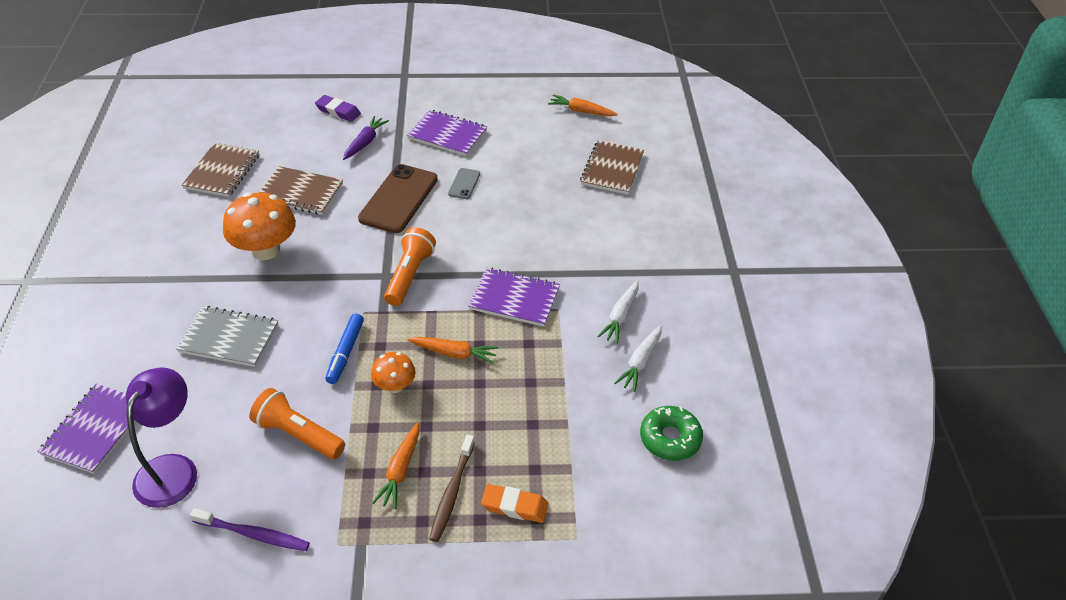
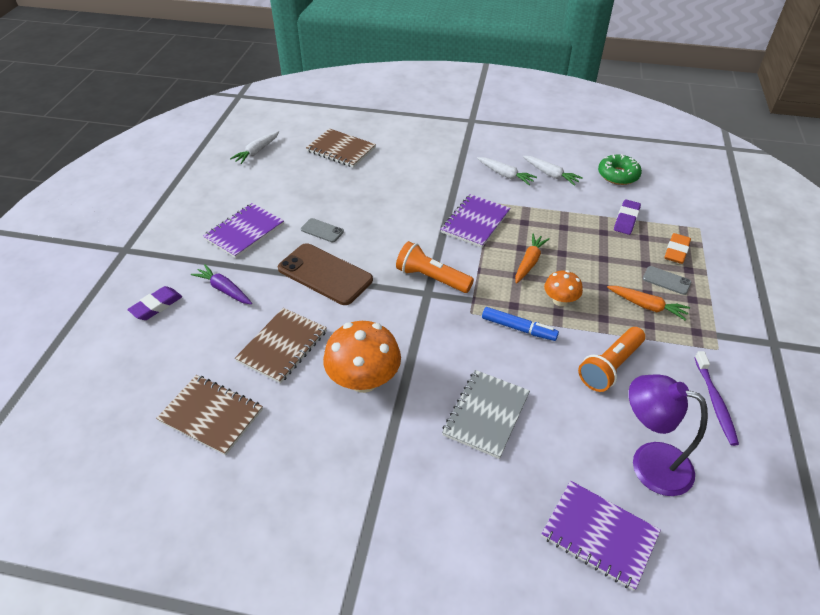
camera: 75 degrees left, 0 degrees up
purple toothbrush [190,508,310,551] -> purple toothbrush turned 150 degrees clockwise [694,351,739,446]
brown toothbrush [429,435,475,542] -> grey phone [643,266,691,295]
orange carrot [548,94,618,116] -> white carrot [230,131,279,164]
none -> purple eraser [614,200,641,235]

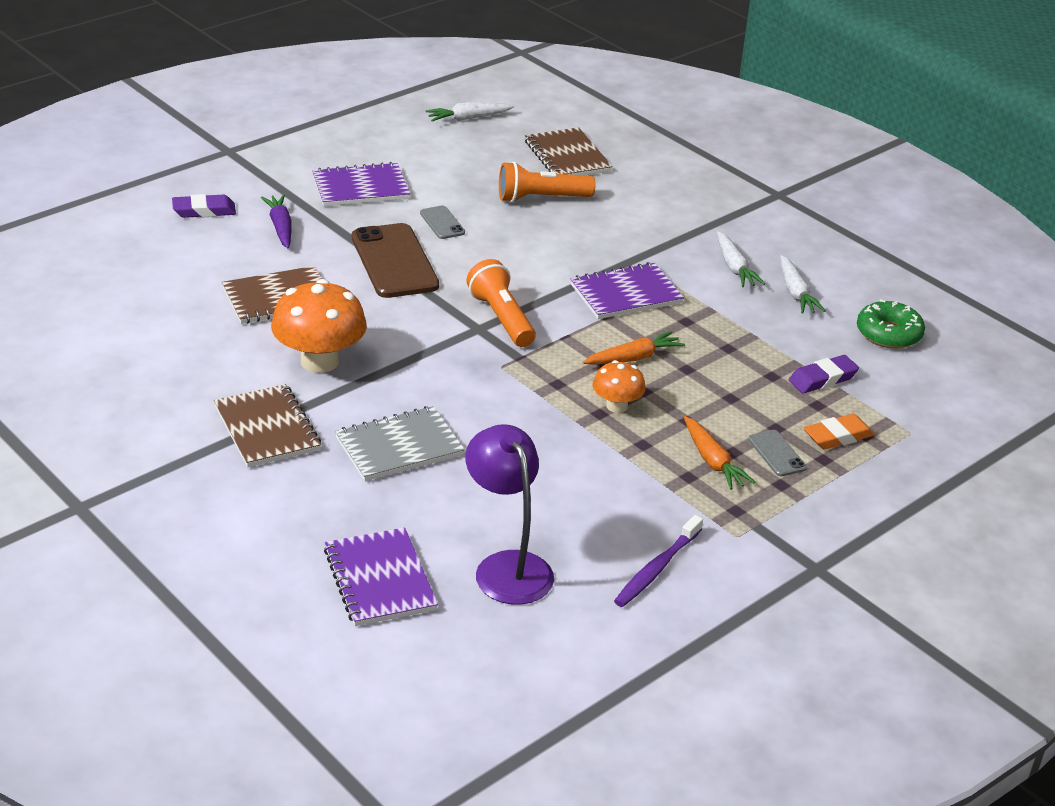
camera: 35 degrees right, 10 degrees down
brown notebook [156,375,263,456] -> brown notebook moved to [214,384,321,467]
blue marker [482,307,559,341] -> none
orange flashlight [578,327,645,392] -> orange flashlight moved to [499,162,595,203]

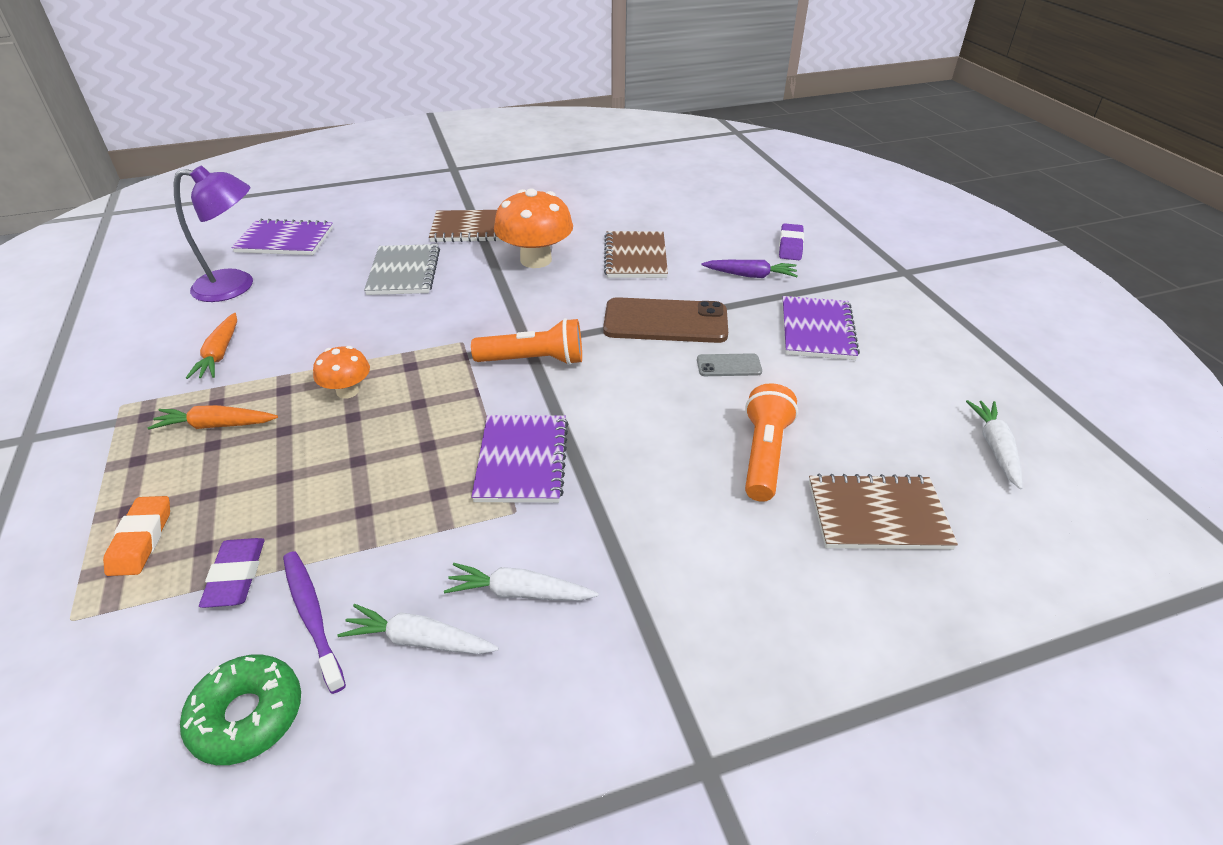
camera: 115 degrees right, 5 degrees up
orange carrot [583,331,685,364] -> orange carrot moved to [186,313,237,379]
purple toothbrush [614,515,703,607] -> purple toothbrush moved to [283,551,346,694]
grey phone [748,430,807,476] -> none

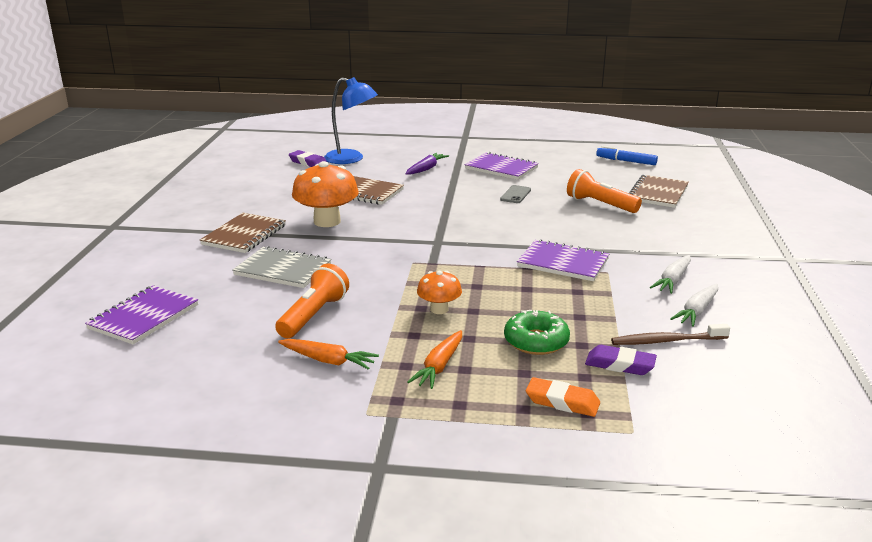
camera: 65 degrees left, 15 degrees down
purple lamp [174,166,253,302] -> none
green donut [180,654,301,765] -> green donut moved to [504,310,570,355]
purple toothbrush [283,551,346,694] -> brown toothbrush [611,324,730,345]
orange flashlight [471,318,582,365] -> orange flashlight moved to [275,264,349,338]
brown phone [603,297,728,343] -> none
purple eraser [779,223,804,260] -> purple eraser moved to [289,150,327,167]
white carrot [966,400,1023,489] -> blue marker [596,146,658,165]
none -> blue lamp [324,77,378,164]

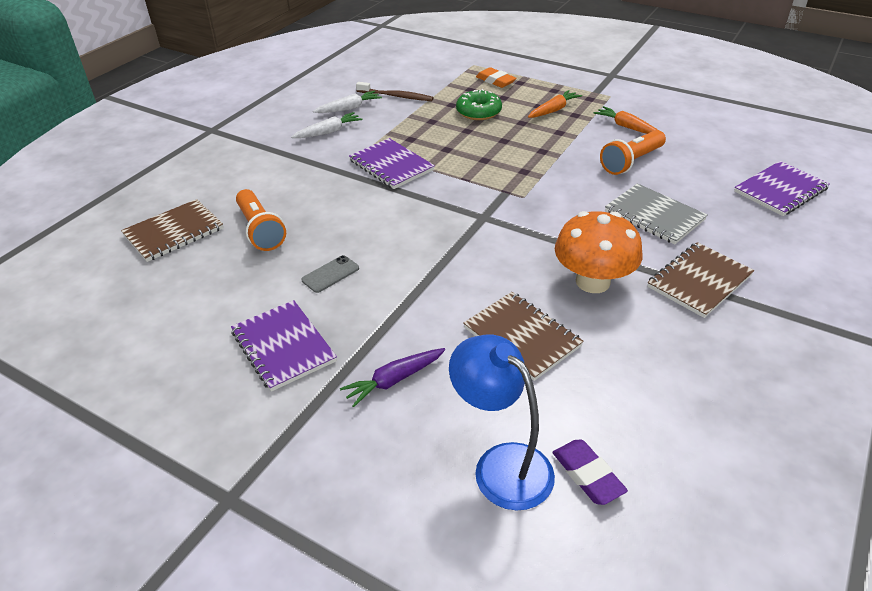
camera: 155 degrees left, 15 degrees up
orange mushroom [417,271,462,314] -> none
purple eraser [585,345,657,375] -> none
blue marker [596,146,658,165] -> none

